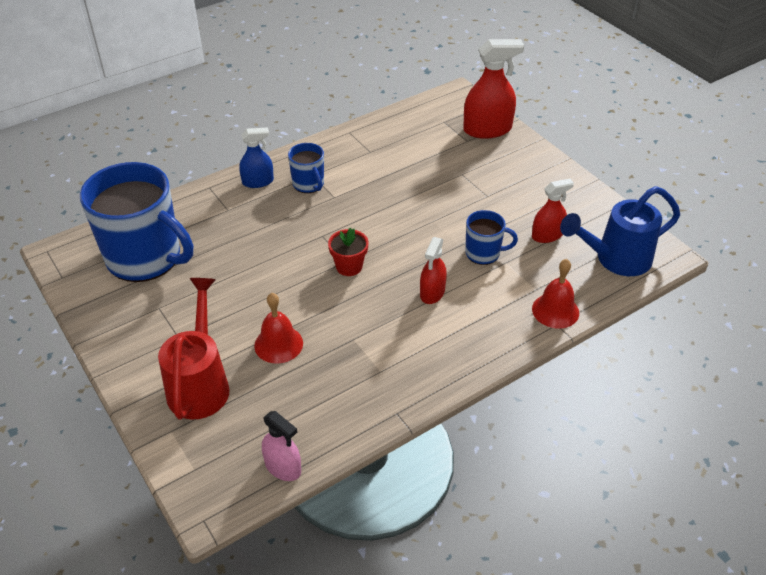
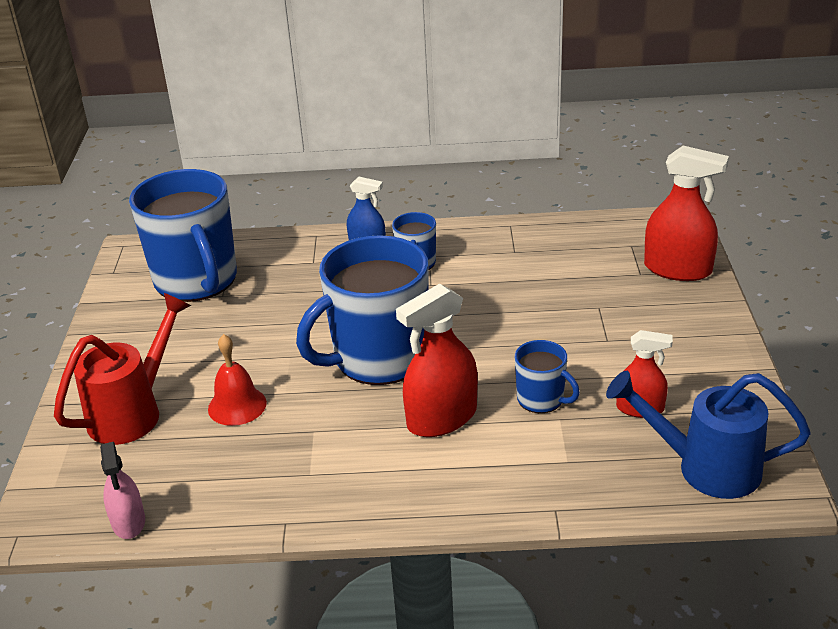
camera: 35 degrees right, 10 degrees down
red flower pot [328,228,369,276] -> blue mug [296,235,428,385]
red spray bottle [420,237,447,304] -> red spray bottle [396,283,478,437], size x1.67
red bell [532,259,579,329] -> none

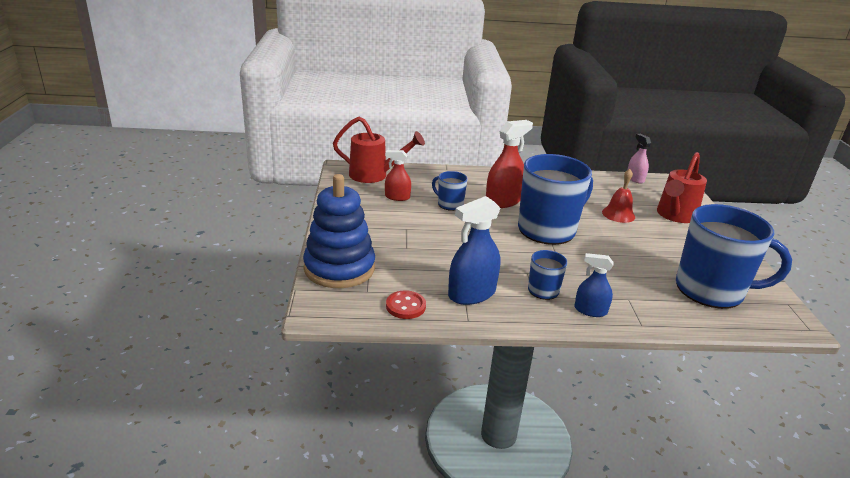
camera: 175 degrees right, 5 degrees down
blue mug [129,169,237,302] -> blue mug turned 135 degrees clockwise [676,204,792,309]
blue watering can [606,371,811,499] -> red watering can [333,117,425,183]
red spray bottle [644,146,729,281] -> blue stacking toy [303,174,375,288]
none -> red button [386,290,426,319]
none -> blue spray bottle [448,196,501,305]

